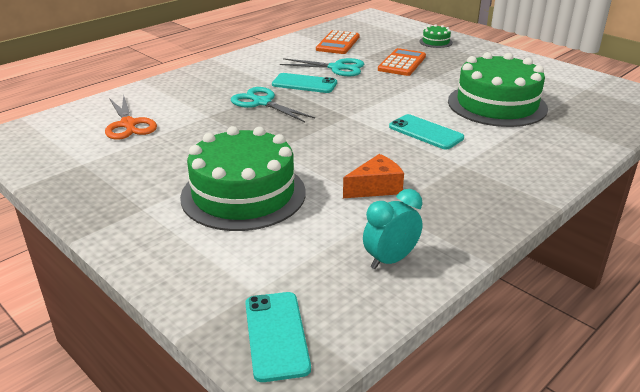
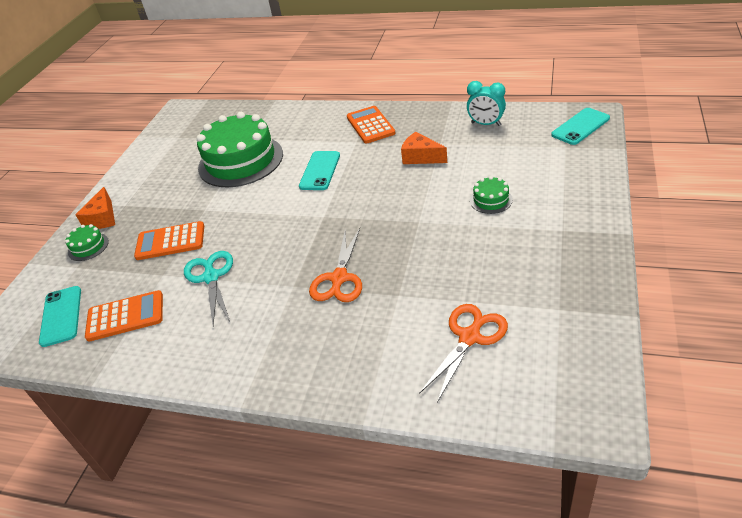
camera: 115 degrees left, 10 degrees up
green cake [180,126,305,231] -> green cake [470,176,513,214], size x0.42
turquoise scissors [231,87,315,122] -> orange scissors [309,228,362,302]
turquoise phone [272,73,337,93] -> turquoise phone moved to [39,286,81,347]
none -> orange cheese [75,187,115,229]
none -> orange calculator [347,106,395,144]

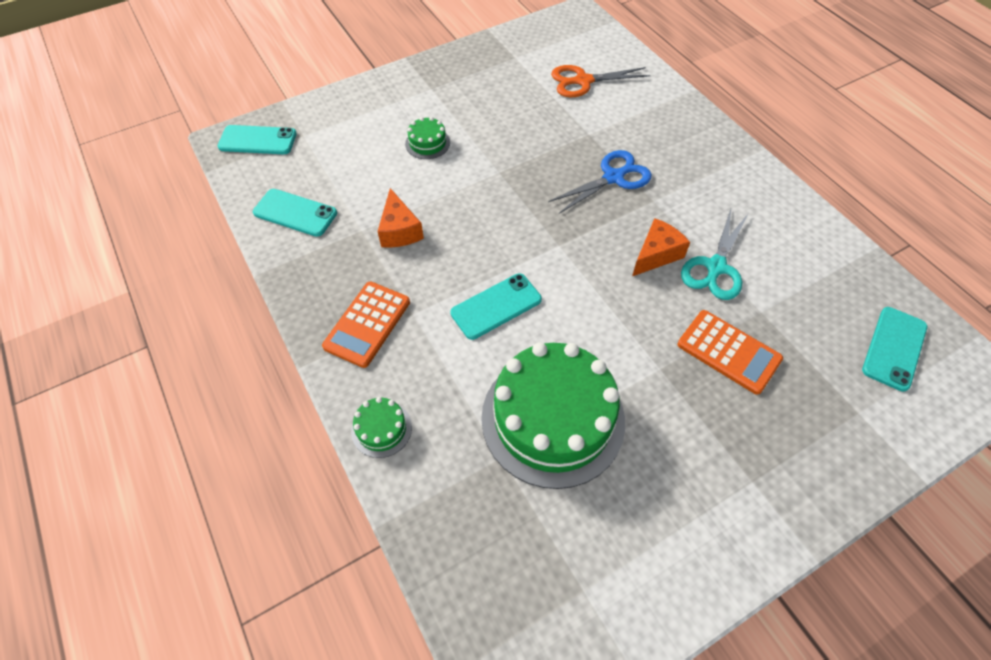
camera: 140 degrees left, 15 degrees up
green cake [65,224,109,261] -> green cake moved to [351,397,412,458]
orange cheese [75,187,115,229] -> orange cheese moved to [632,218,691,276]
orange calculator [85,290,163,341] -> none
orange scissors [309,228,362,302] -> blue scissors [548,150,652,214]
turquoise clock [467,81,506,126] -> turquoise phone [253,189,337,237]

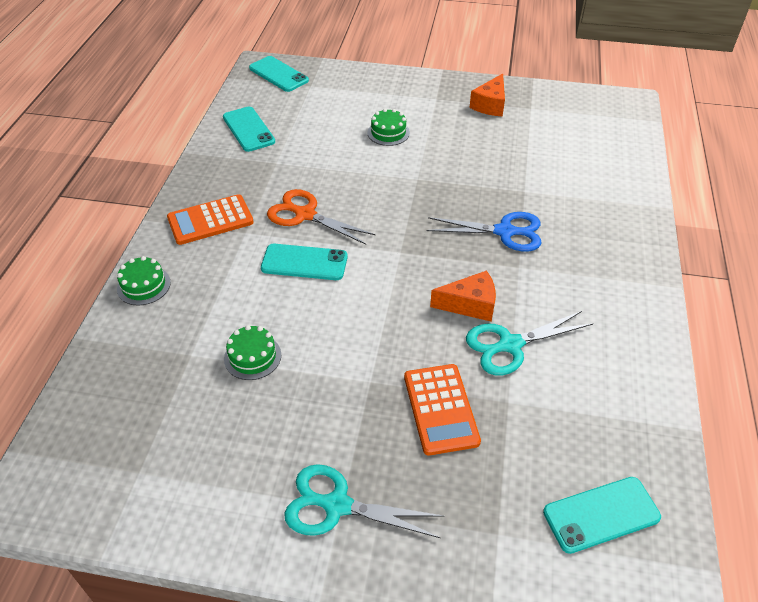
camera: 40 degrees right, 10 degrees down
orange cheese [378,188,424,248] -> orange cheese moved to [469,73,505,116]
green cake [481,342,625,489] -> green cake [224,325,281,380], size x0.42
orange scissors [551,65,651,97] -> orange scissors moved to [267,189,375,245]
none -> turquoise scissors [284,464,445,538]

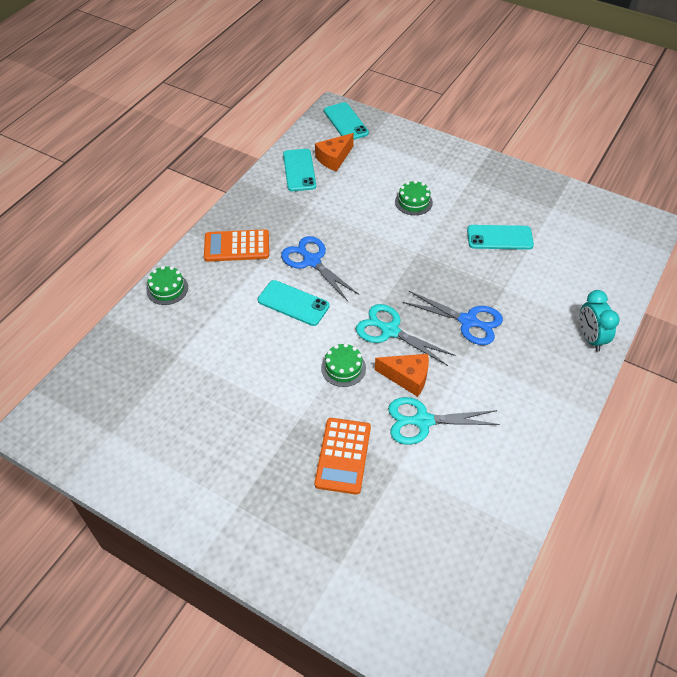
camera: 20 degrees right, 5 degrees up
green cake [224,325,281,380] -> green cake moved to [321,343,366,387]
orange scissors [267,189,375,245] -> blue scissors [281,236,359,301]
turquoise scissors [284,464,445,538] -> turquoise scissors moved to [356,304,455,366]
orange cheese [469,73,505,116] -> orange cheese moved to [315,133,354,172]
turquoise phone [543,477,661,554] -> turquoise phone moved to [467,225,534,250]
none -> turquoise clock [580,290,620,351]

